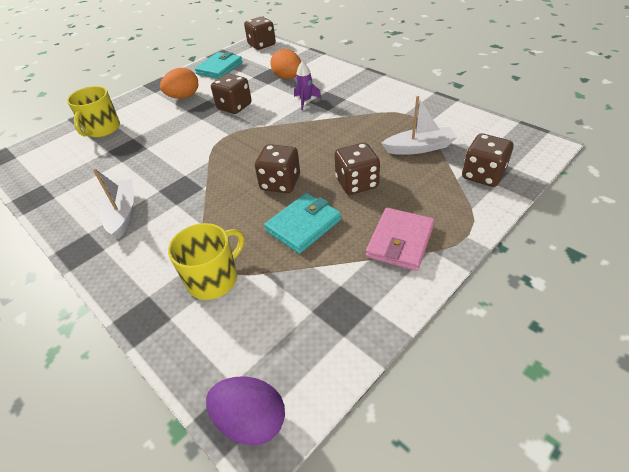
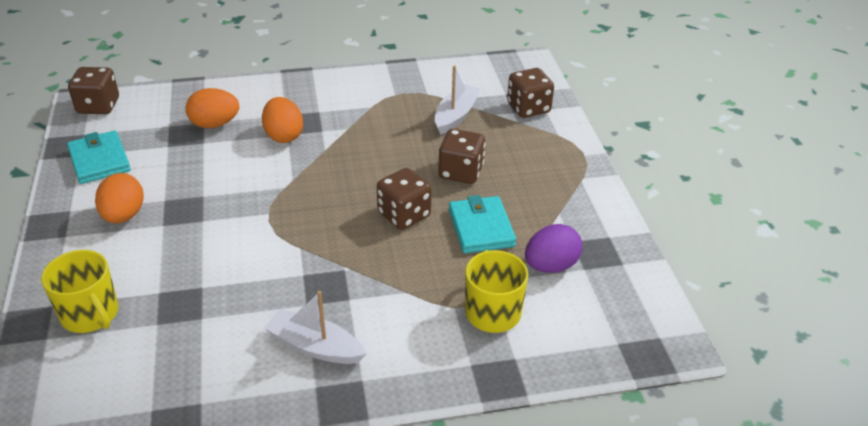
camera: 60 degrees left, 5 degrees down
purple egg [206,376,285,445] -> purple egg moved to [525,224,582,273]
brown dice [211,73,252,114] -> none
purple rocket [294,61,322,110] -> orange egg [262,97,303,143]
pink wallet [366,208,435,271] -> none

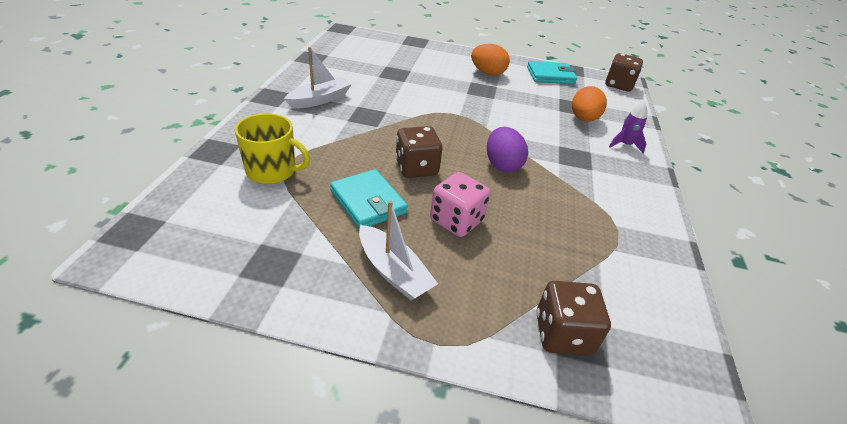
camera: 110 degrees right, 0 degrees up
yellow mug [41,250,119,333] -> none
orange egg [262,97,303,143] -> none
white boat [435,65,481,135] -> white boat moved to [359,201,438,300]
brown dice [439,129,485,184] -> pink dice [430,172,490,237]
turquoise wallet [449,195,516,253] -> turquoise wallet turned 45 degrees clockwise [330,169,408,229]
purple egg [525,224,582,273] -> purple egg moved to [487,127,528,172]
none -> purple rocket [609,102,647,153]

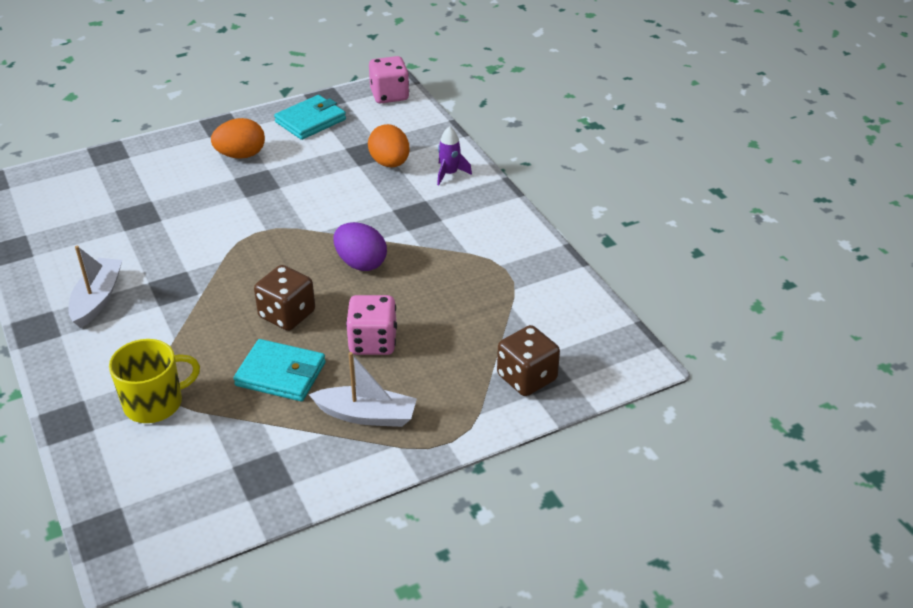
camera: 35 degrees left, 0 degrees up
brown dice [605,53,643,91] -> pink dice [369,56,409,103]

